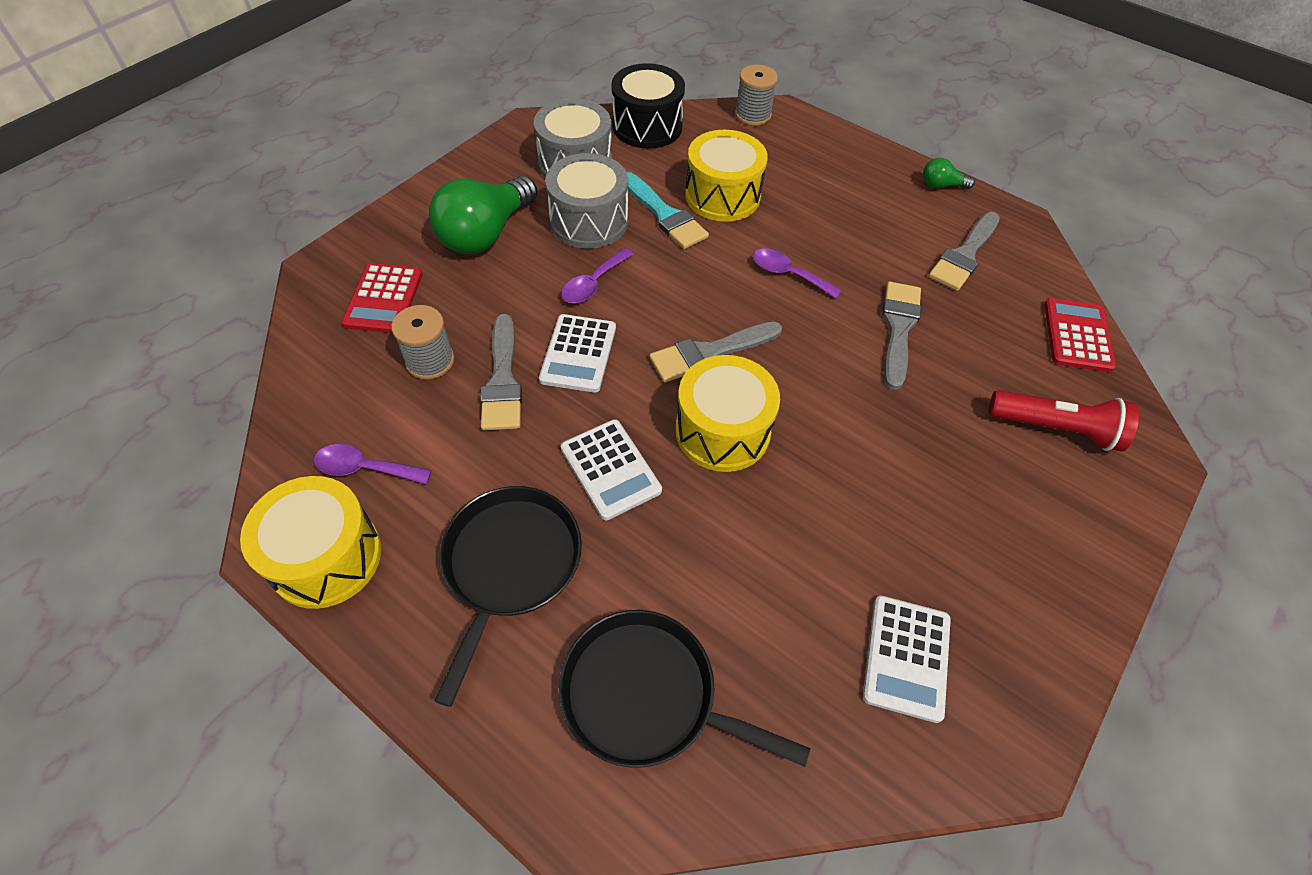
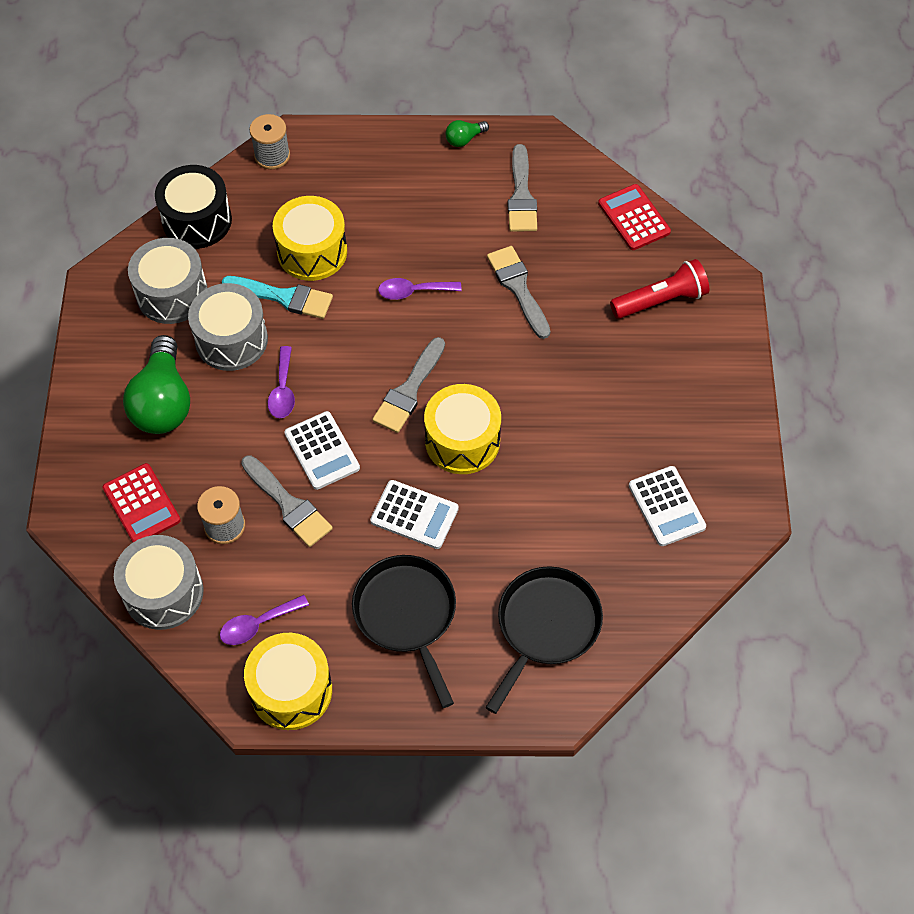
camera: 35 degrees left, 5 degrees up
black pan [559,610,811,768] -> black pan turned 135 degrees clockwise [485,566,603,714]
none -> grey drum [114,535,204,630]

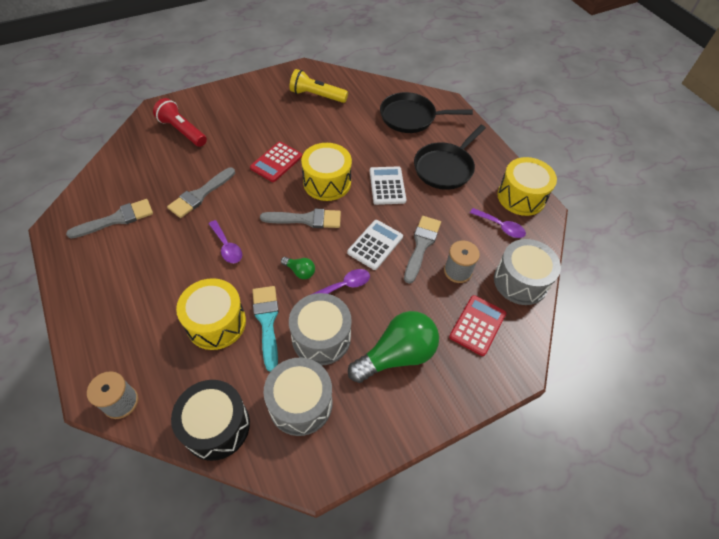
camera: 120 degrees left, 5 degrees down
green light bulb [445,120,489,147] -> green light bulb moved to [281,257,315,279]
red calculator [598,184,671,250] -> red calculator moved to [250,142,302,182]
white calculator [629,466,706,546] -> yellow flashlight [290,69,348,103]

